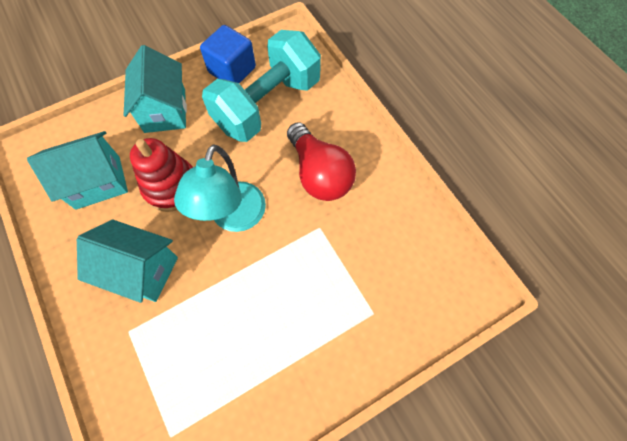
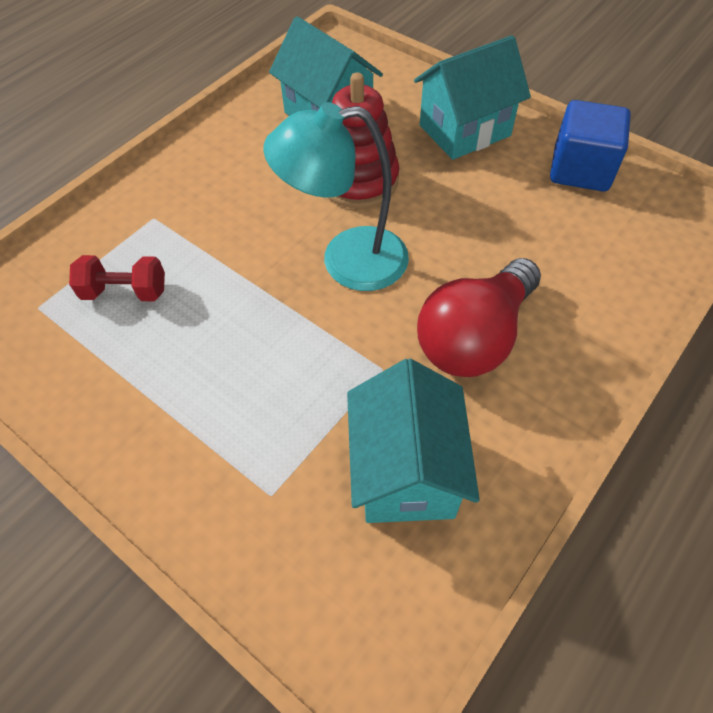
camera: 70 degrees right, 10 degrees down
turquoise house [77,219,178,303] -> turquoise house moved to [347,359,480,523]
turquoise dumbbell [202,30,321,142] -> none
none -> red dumbbell [69,255,165,301]

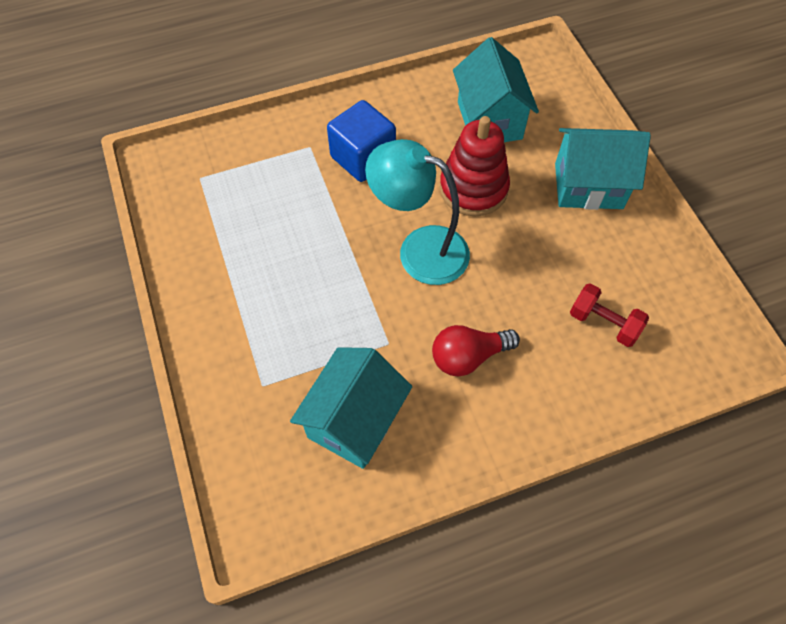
camera: 30 degrees right, 5 degrees up
red dumbbell [69,255,165,301] -> red dumbbell moved to [570,283,649,347]
red light bulb [417,258,541,377] -> red light bulb [432,325,520,377], size x0.66
blue cube [550,100,631,191] -> blue cube moved to [327,100,396,182]

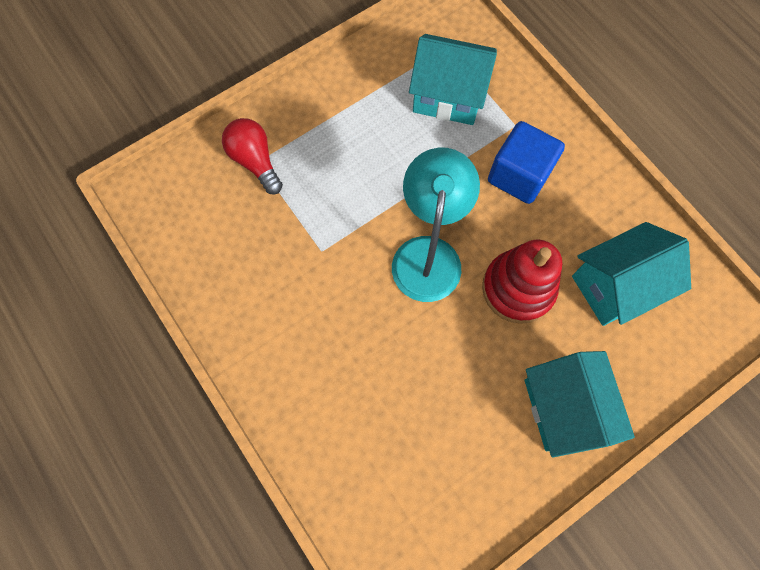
camera: 75 degrees right, 10 degrees up
turquoise house [290,347,412,469] -> turquoise house moved to [409,34,497,125]
red light bulb [432,325,520,377] -> red light bulb moved to [222,118,283,195]
red dumbbell [570,283,649,347] -> none

